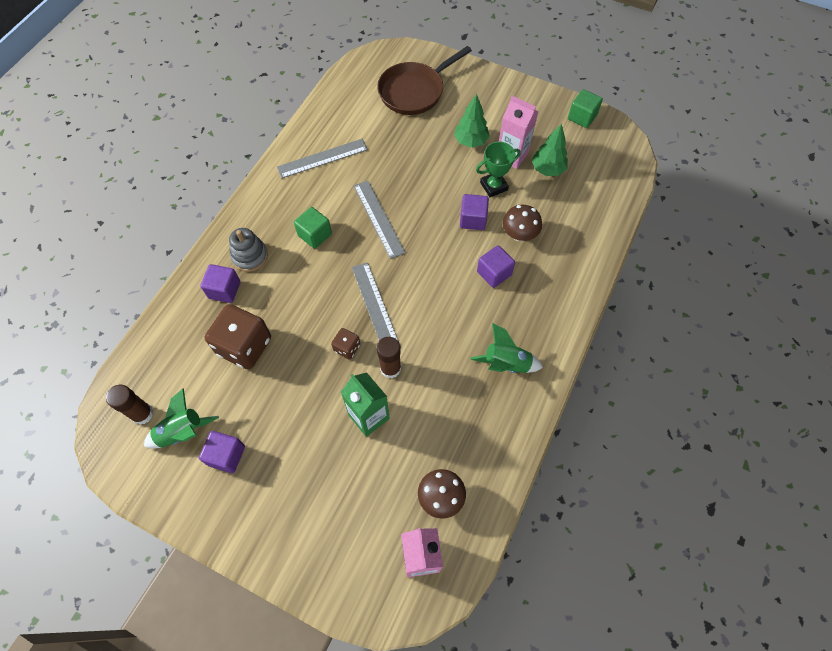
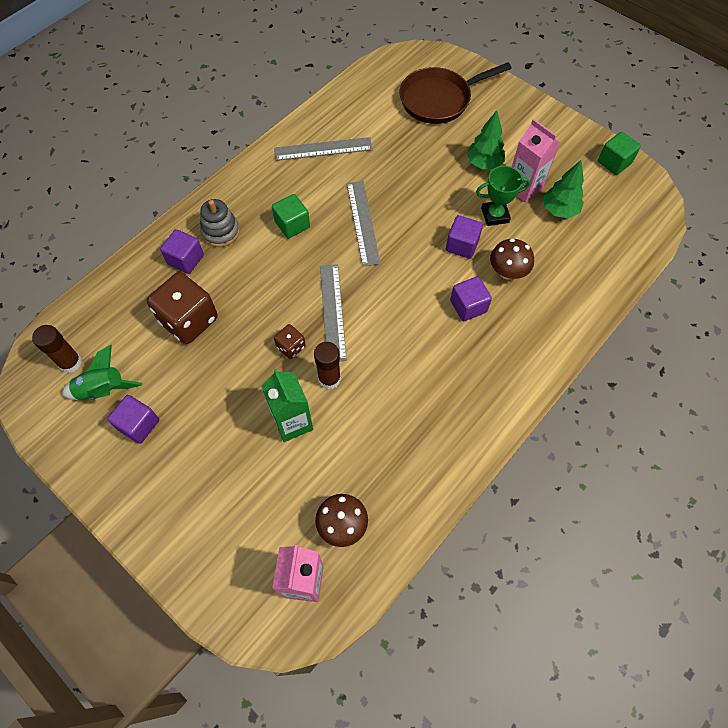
camera: 15 degrees right, 0 degrees up
green rocket [470,323,543,373] -> none

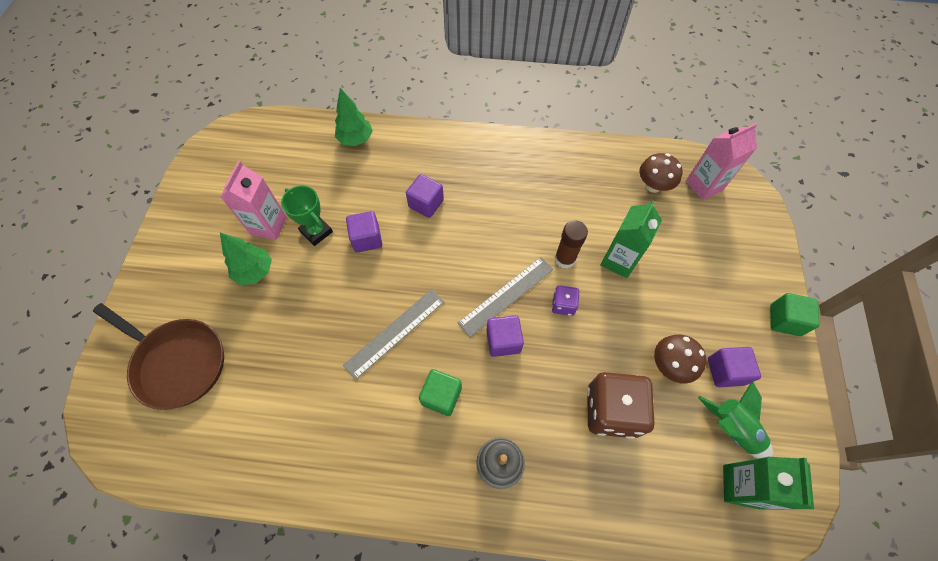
camera: 125 degrees left, 0 degrees up
brown glue stick [32,325,82,373] -> green carton [723,456,814,510]
purple cube [160,229,204,274] -> purple cube moved to [486,315,524,357]
grey ruler [274,137,373,161] -> none
brown dice [274,324,306,359] -> purple dice [552,285,580,316]
brown mushroom [490,239,534,280] -> brown mushroom moved to [654,335,706,384]
green tree [543,160,584,218] -> green tree moved to [335,88,373,146]
green cube [598,132,641,175] -> green cube moved to [770,293,820,336]

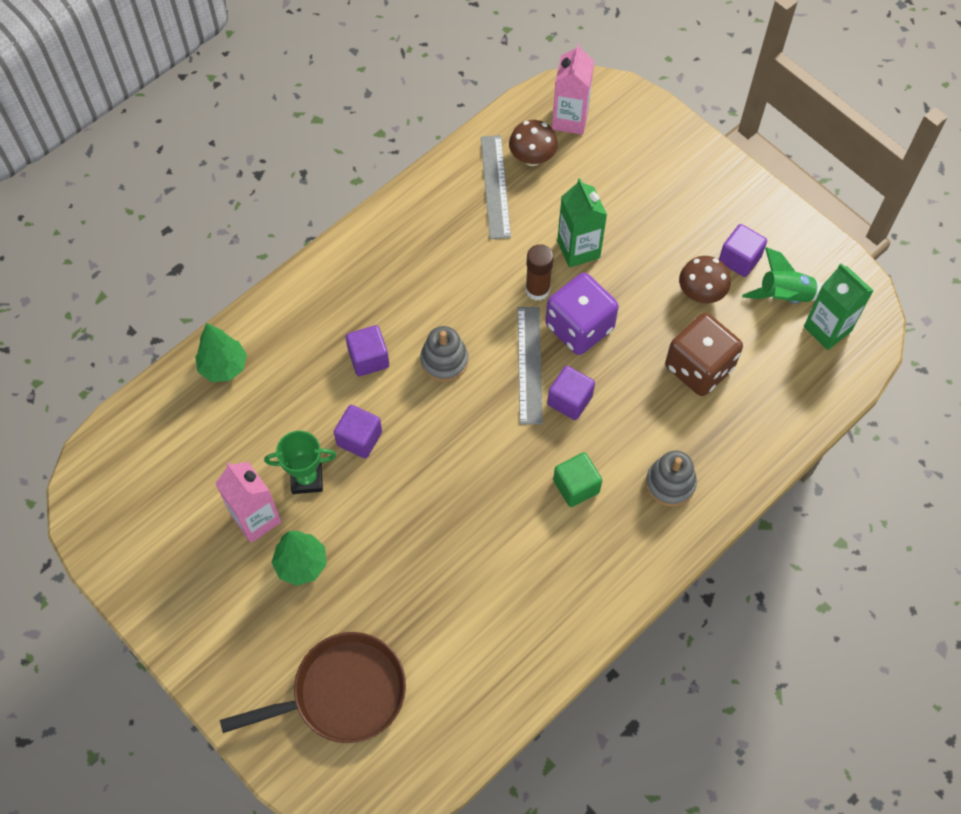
camera: 50 degrees left, 0 degrees up
grey ruler [343,289,444,380] -> grey ruler moved to [481,135,511,239]
purple dice [552,285,580,316] -> purple dice [545,273,619,355], size x2.06
green cube [770,293,820,336] -> none
none -> grey stacking toy [420,326,468,382]

